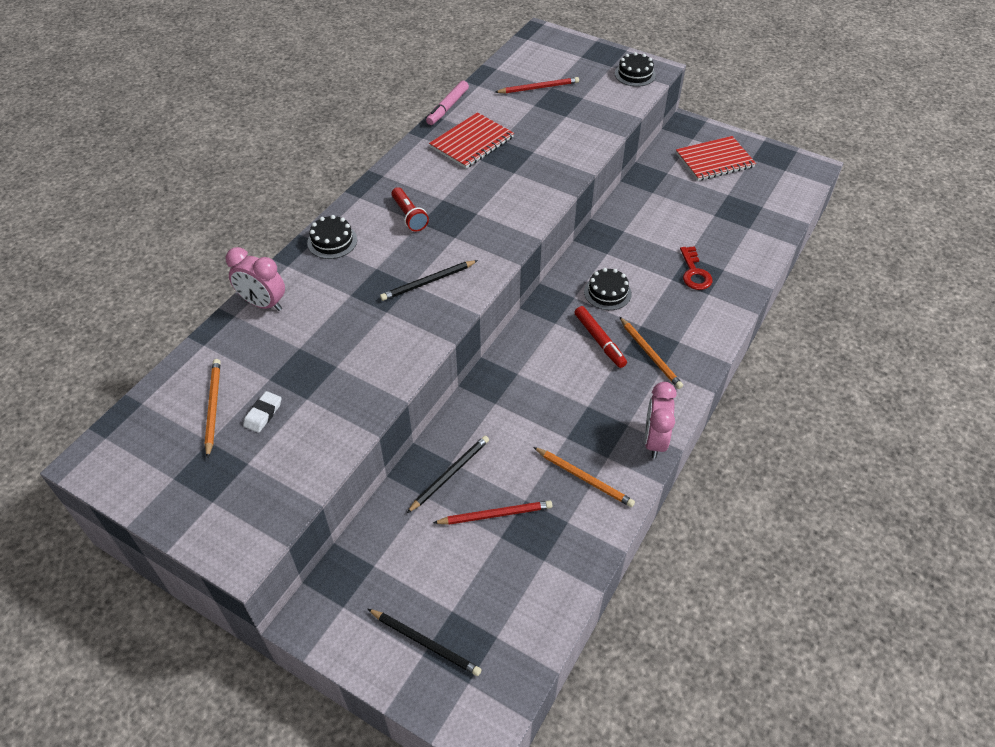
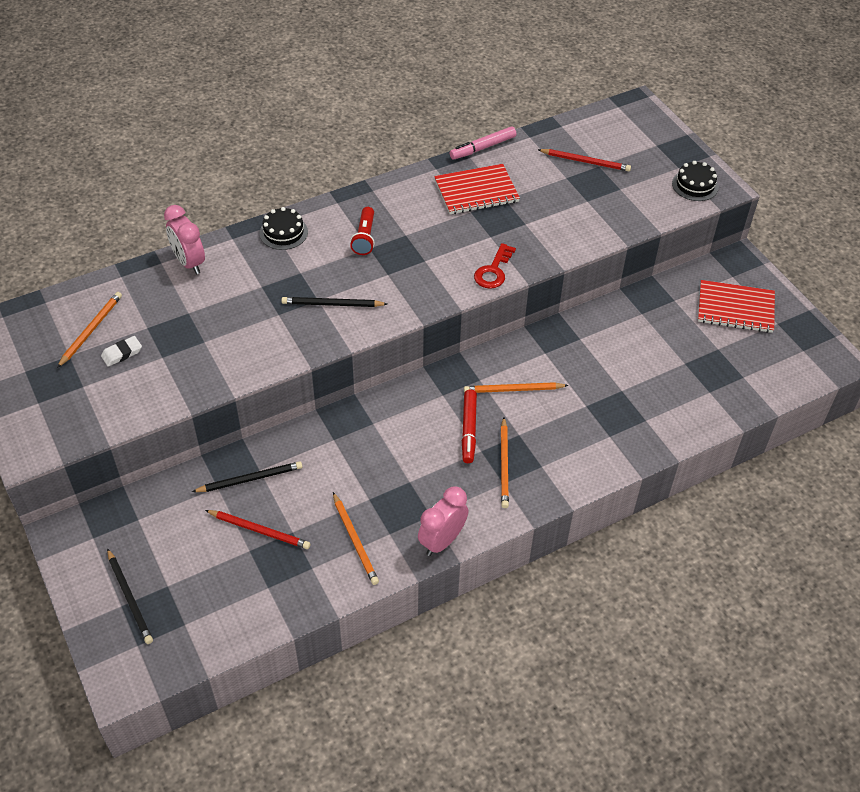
camera: 30 degrees right, 0 degrees up
black cake [584,268,632,310] -> orange pencil [464,382,569,393]
red key [680,246,712,290] -> red key moved to [474,243,516,289]

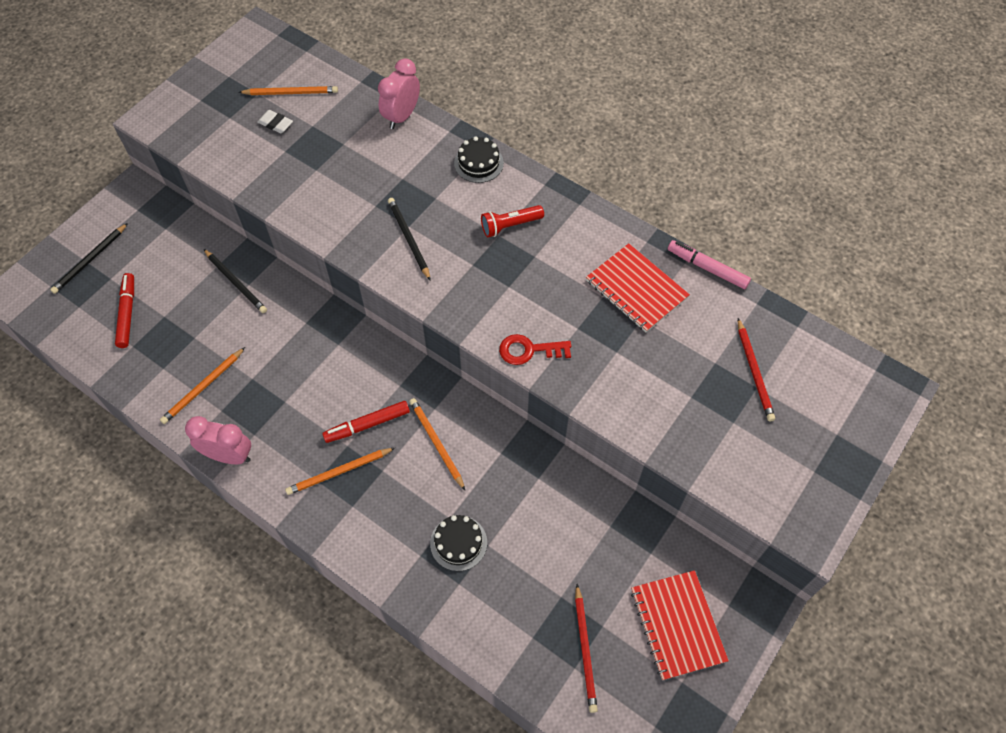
camera: 65 degrees right, 10 degrees up
red pencil [205,510,310,549] -> red pencil moved to [575,584,598,713]
black cake [672,161,719,201] -> black cake moved to [430,515,487,571]
none -> red marker [115,273,134,348]

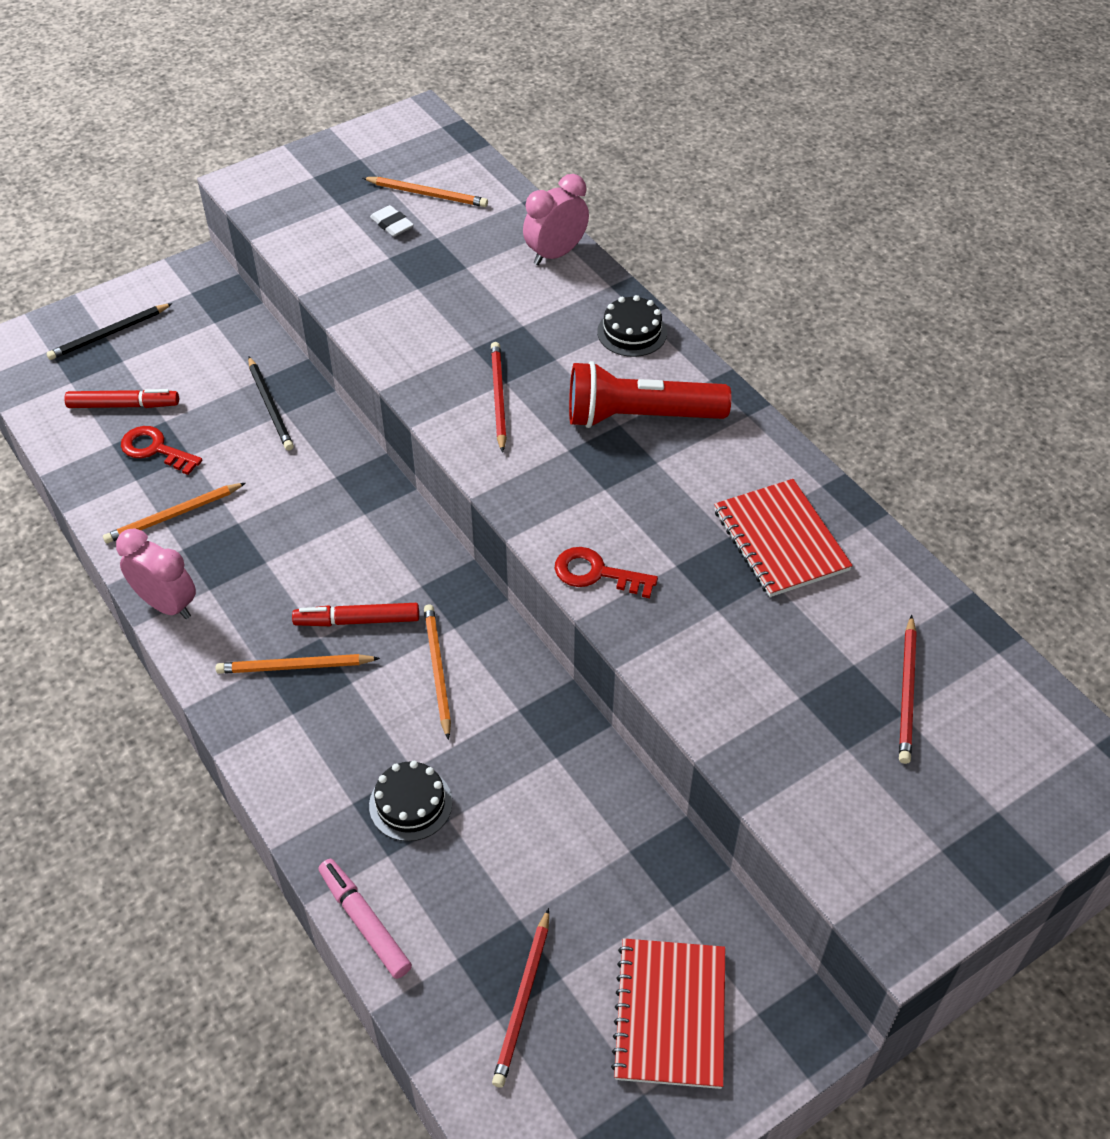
camera: 20 degrees right, 10 degrees down
red marker [115,273,134,348] -> red marker turned 75 degrees clockwise [64,389,179,408]
black pencil [388,198,431,281] -> red pencil [491,342,507,453]
red flashlight [481,205,544,237] -> red flashlight [569,361,731,428], size x1.79
pink marker [668,240,751,289] -> pink marker moved to [318,859,412,979]
none -> red key [121,426,202,475]

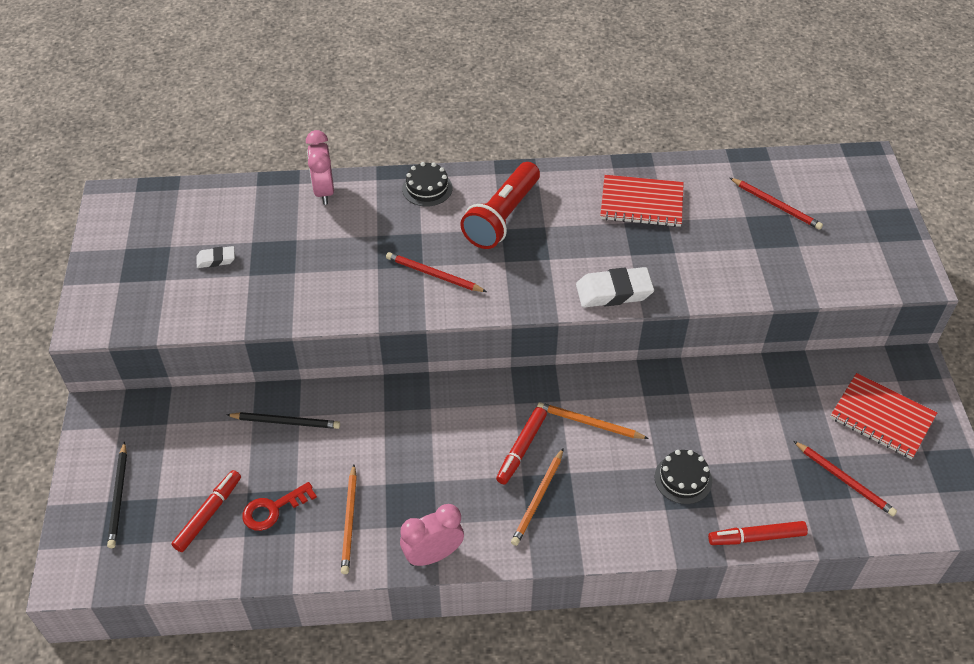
camera: 60 degrees left, 0 degrees up
pink marker [318,859,412,979] -> red marker [708,521,808,545]
orange pencil [363,177,488,207] -> none
red key [555,547,658,598] -> white eraser [576,267,654,308]

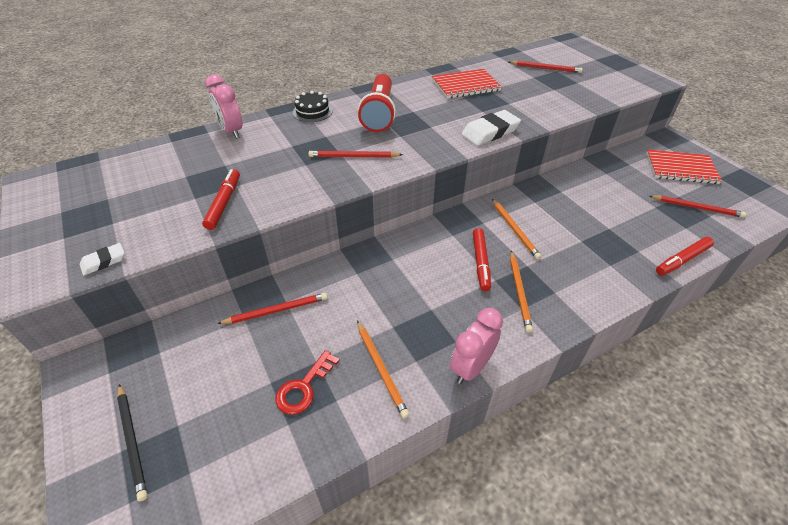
camera: 25 degrees left, 5 degrees down
red marker [172,470,241,552] -> red marker moved to [202,169,240,230]
white eraser [196,246,235,268] -> white eraser moved to [80,243,125,276]
black pencil [227,412,340,429] -> red pencil [217,293,327,324]
orange pencil [537,402,649,439] -> orange pencil turned 105 degrees counterclockwise [492,199,541,260]
black cake [655,450,712,504] -> none

